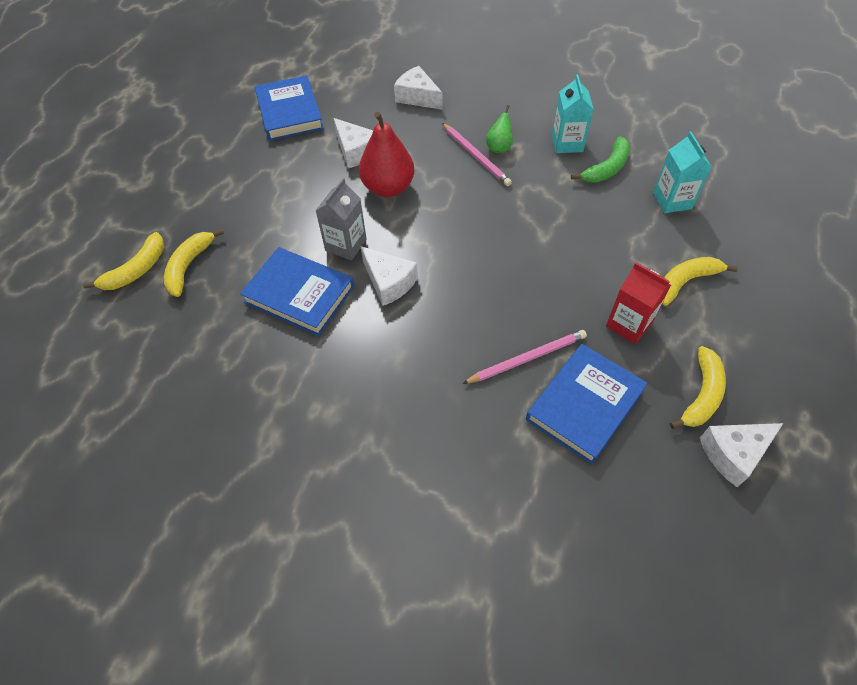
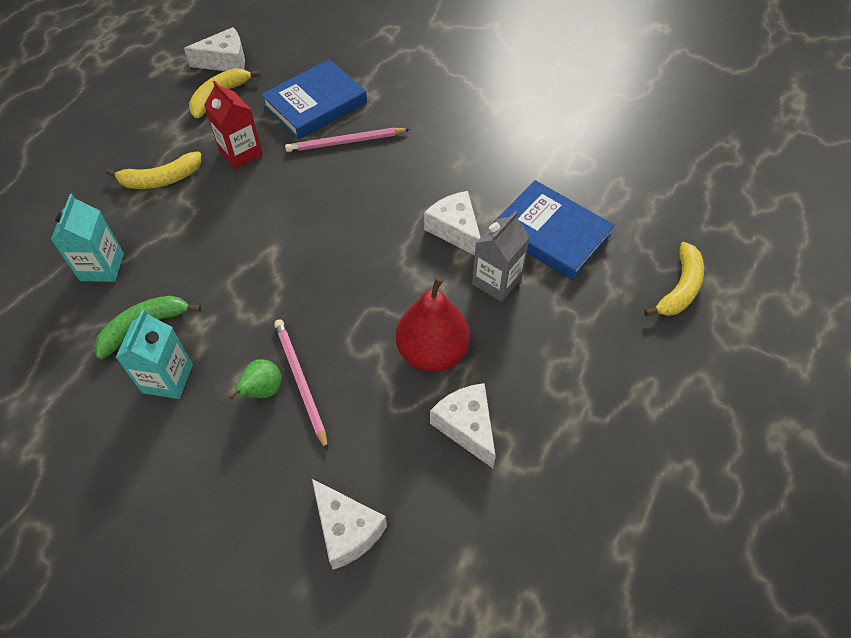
camera: 170 degrees left, 0 degrees up
yellow banana [83,232,164,290] -> none
blue book [255,75,324,141] -> none

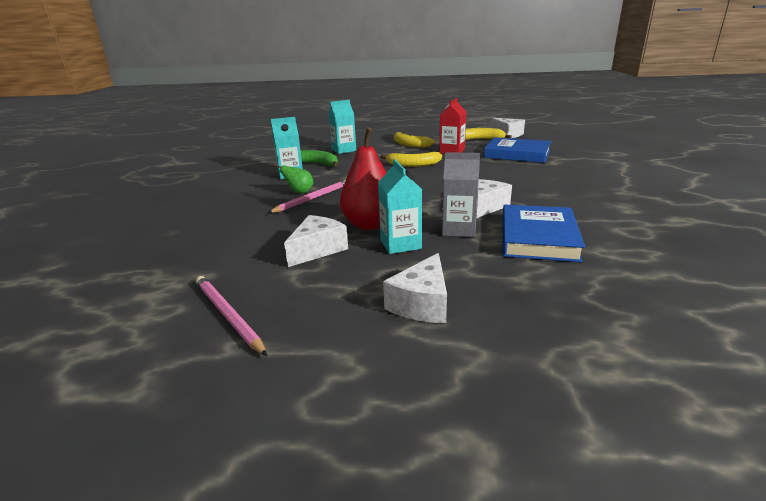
camera: 65 degrees right, 30 degrees down
pink pencil [285,128,410,152] -> pink pencil moved to [196,276,267,356]
white cheese [312,479,387,570] -> white cheese moved to [383,253,447,323]
yellow banana [644,242,704,316] -> yellow banana moved to [380,152,442,167]
none -> turquoise carton [378,159,422,254]

